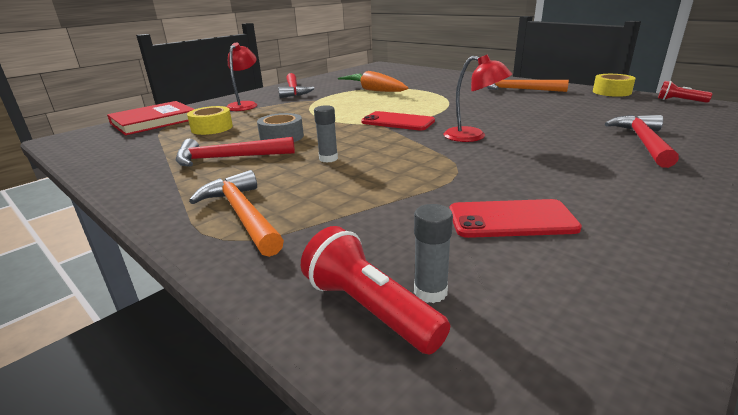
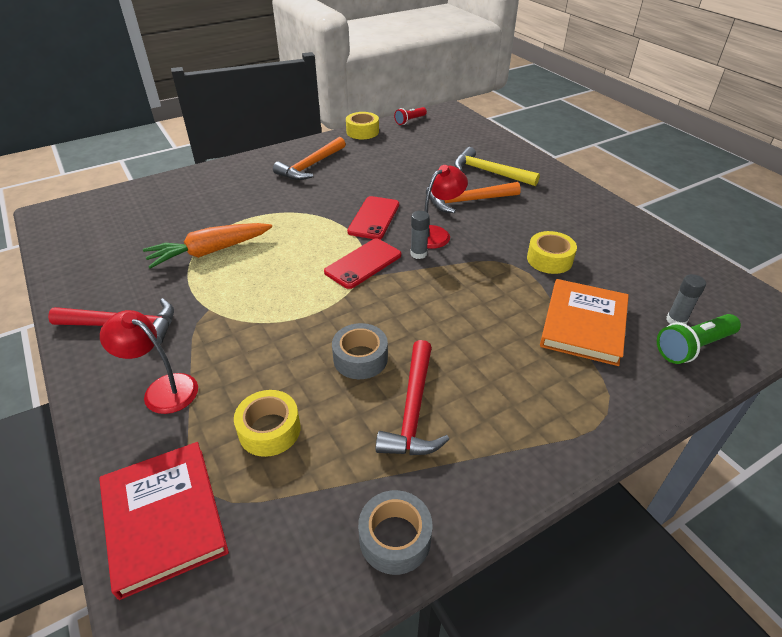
camera: 75 degrees left, 15 degrees up
orange hammer [189,170,284,257] -> orange hammer moved to [426,182,521,213]
red flashlight [301,226,450,355] -> green flashlight [657,314,741,364]
grey glue stick [314,105,338,163] -> grey glue stick moved to [410,211,429,259]
red phone [450,199,582,238] -> red phone moved to [347,196,399,239]
red hammer [605,115,679,168] -> yellow hammer [454,147,540,186]
none -> grey tape [358,490,433,575]
none -> yellow tape [527,231,577,274]
none -> orange book [540,279,629,366]

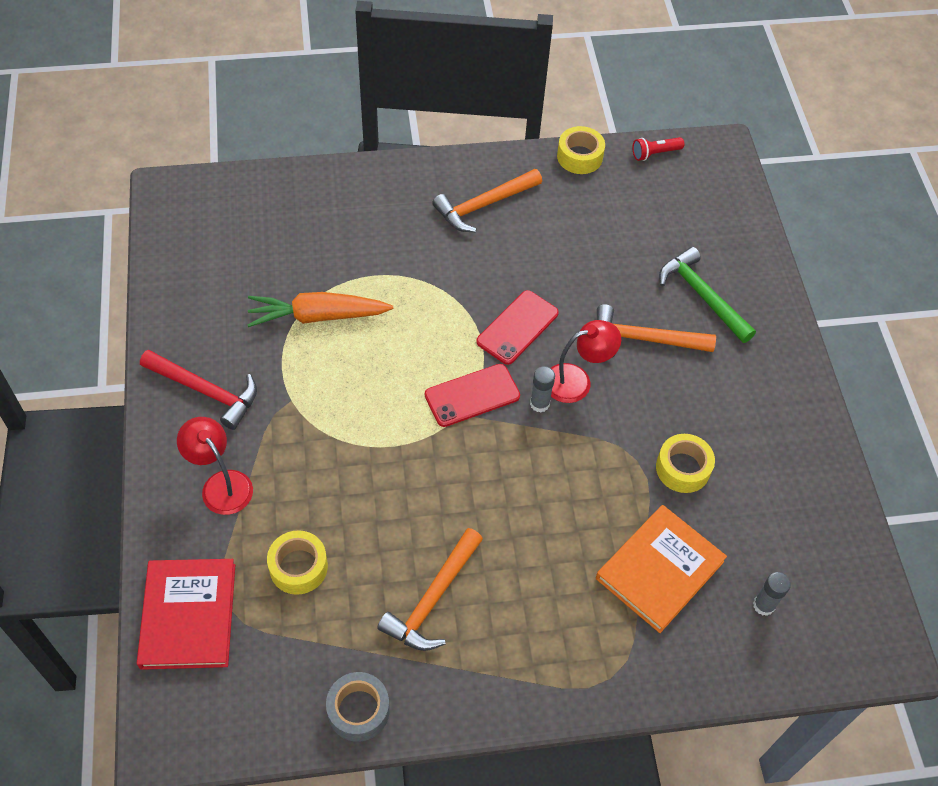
camera: 20 degrees right, 15 degrees up
grey tape [332,323,388,379] -> none
red hammer [376,340,449,455] -> orange hammer [377,528,483,651]
yellow hammer [454,147,540,186] -> green hammer [659,247,756,343]
green flashlight [657,314,741,364] -> none

